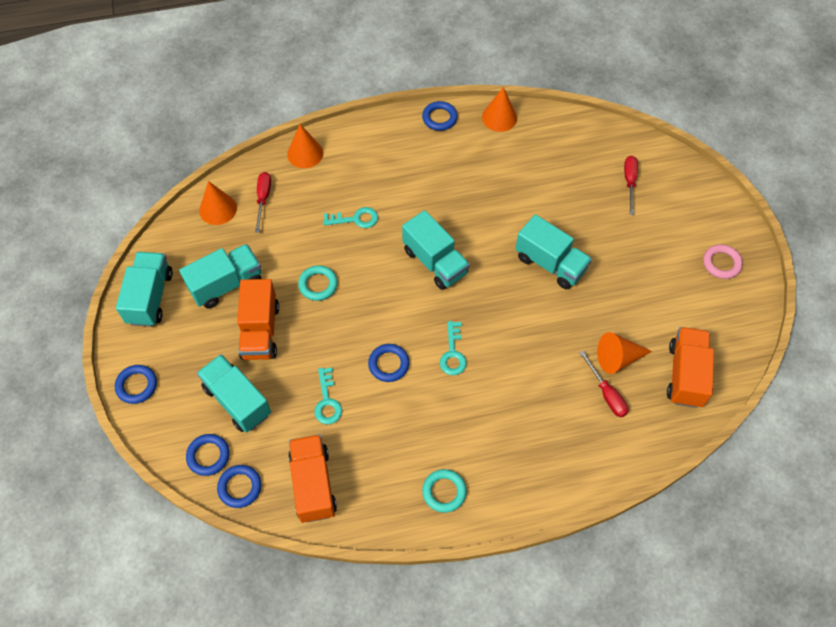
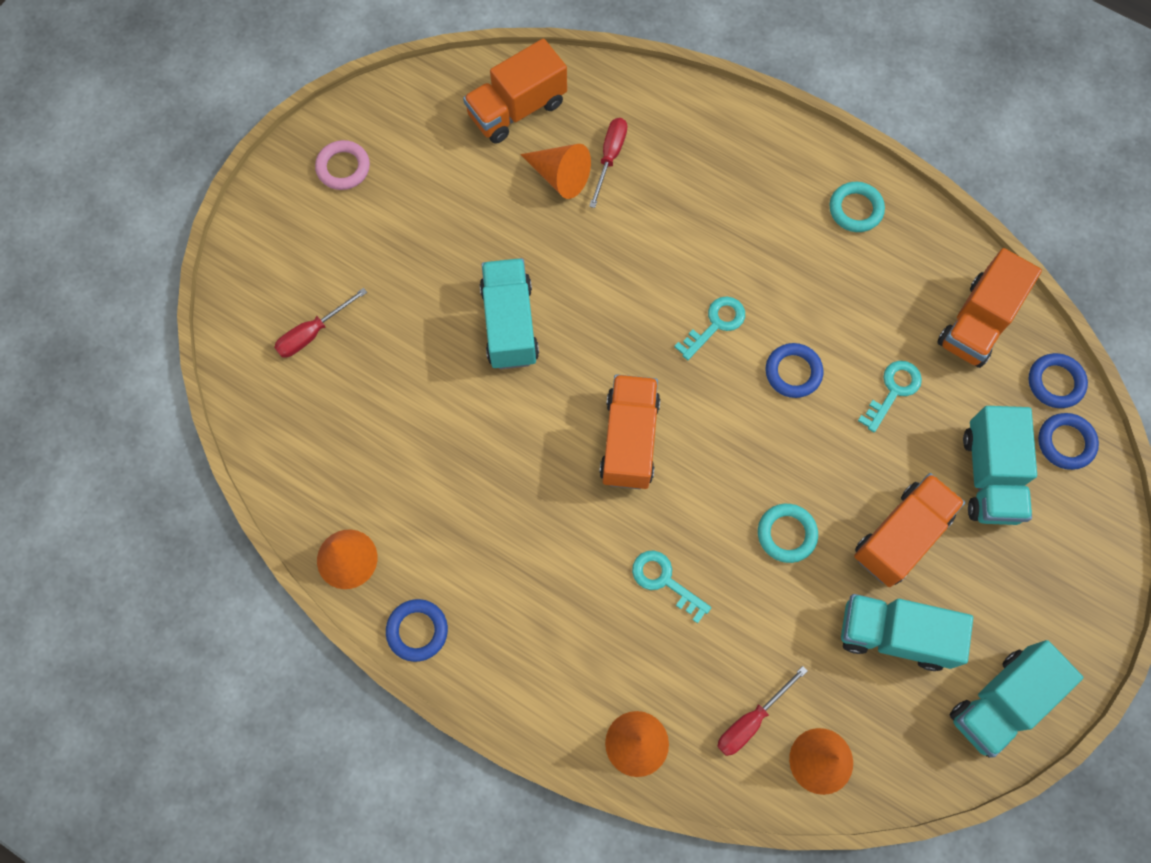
camera: 135 degrees left, 10 degrees up
blue ring [115,365,157,404] -> none
turquoise truck [402,210,470,290] -> orange truck [599,374,660,489]

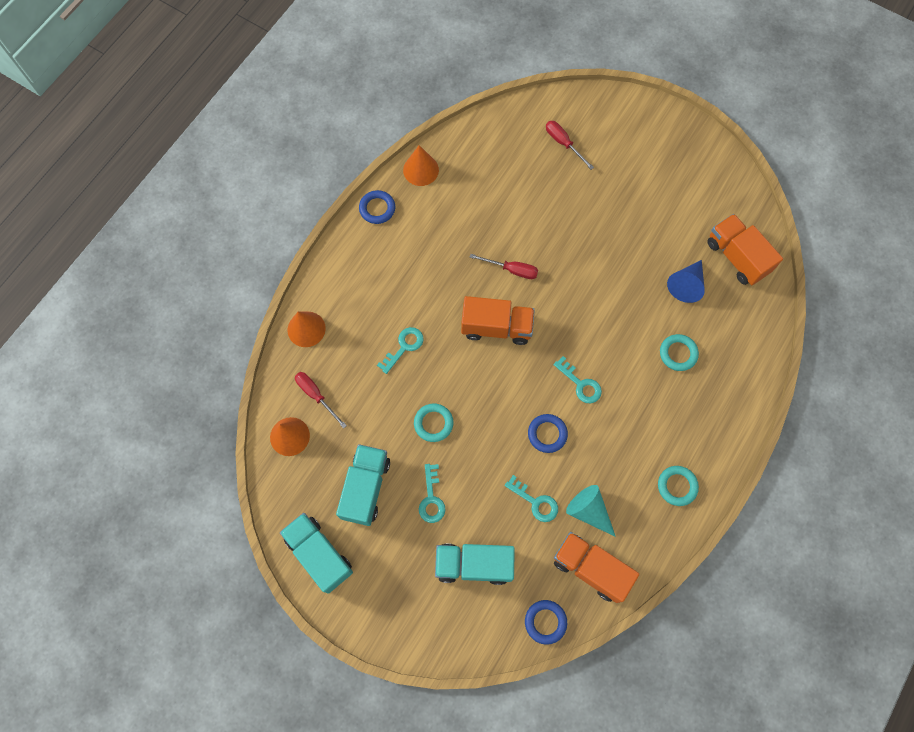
camera: 90 degrees right, 0 degrees up
pink ring [315,140,370,190] -> none
turquoise truck [480,258,539,369] -> none
orange cone [520,144,591,199] -> blue cone [667,260,705,303]
red screwdriver [589,118,627,208] -> red screwdriver moved to [470,254,538,279]
orange truck [854,473,965,587] -> turquoise key [419,464,446,523]
blue ring [1038,413,1099,470] -> none
none -> turquoise cone [566,485,616,537]
none -> turquoise ring [660,334,699,371]

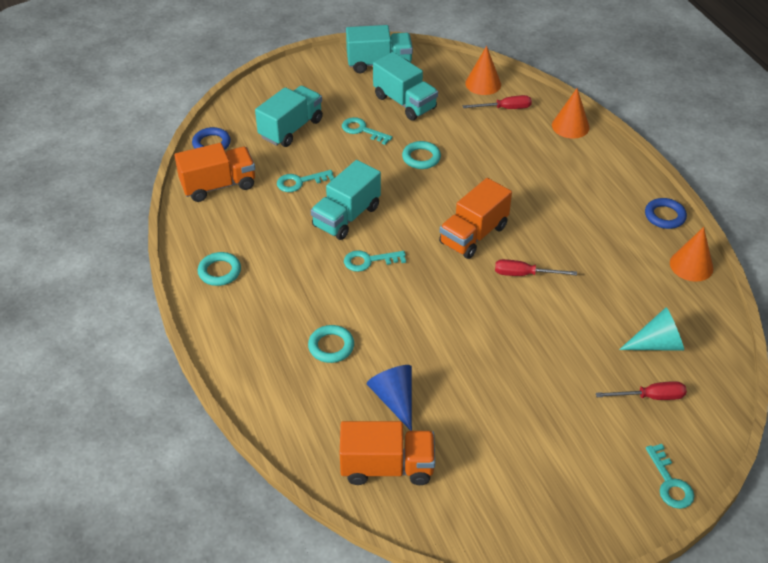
camera: 125 degrees right, 25 degrees down
turquoise key [377,327,424,374] -> turquoise key moved to [646,444,694,509]
red screwdriver [470,254,538,279] -> red screwdriver turned 45 degrees clockwise [495,259,577,276]
blue ring [528,414,568,453] -> turquoise truck [311,160,381,240]
turquoise cone [566,485,616,537] -> turquoise cone moved to [619,307,684,351]

